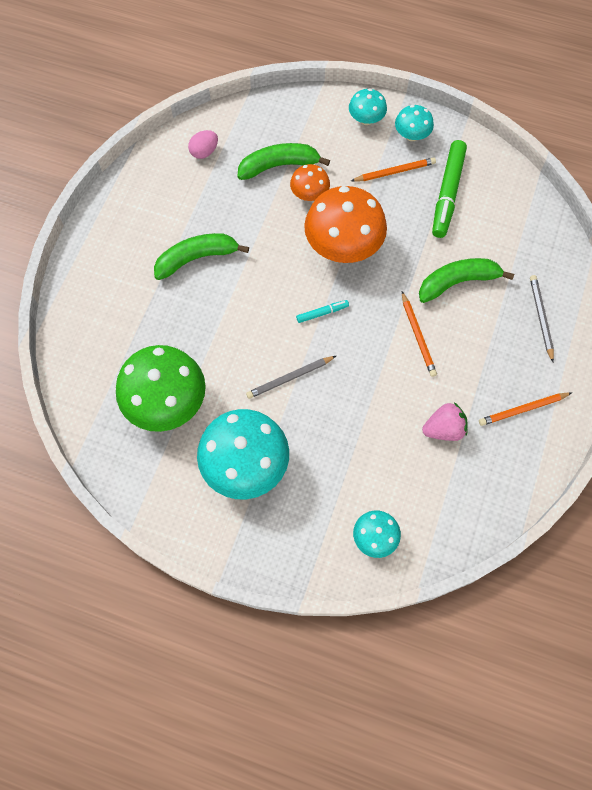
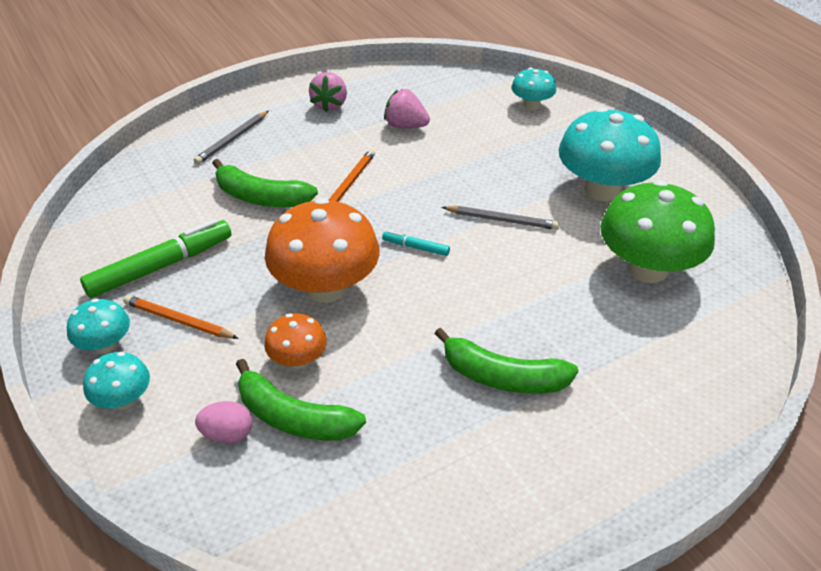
camera: 140 degrees left, 25 degrees down
pink egg [188,130,218,159] -> pink egg moved to [195,401,252,443]
orange pencil [479,392,571,426] -> pink strawberry [309,72,347,112]

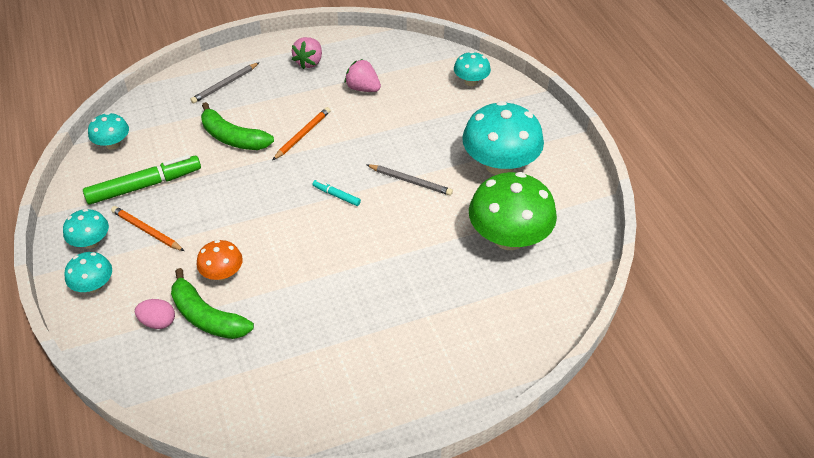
camera: 10 degrees right, 5 degrees up
orange mushroom [265,198,380,303] -> none
green banana [434,328,578,394] -> none
none -> turquoise mushroom [88,113,129,150]

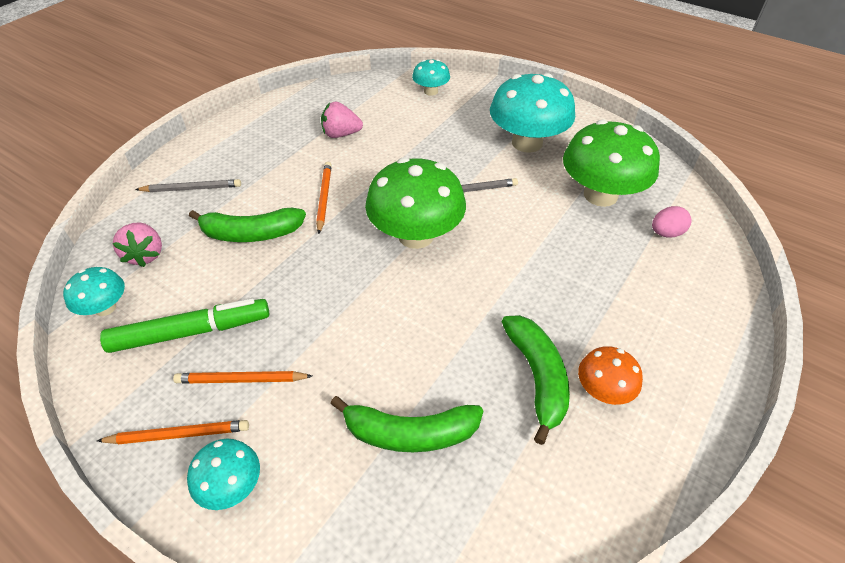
camera: 35 degrees left, 0 degrees up
turquoise mushroom [63,209,109,249] -> orange pencil [97,420,249,444]
green marker [83,155,201,205] -> green marker turned 45 degrees clockwise [100,298,269,353]
pink egg [135,299,175,329] -> pink egg moved to [652,206,691,237]
grey pencil [190,62,260,104] -> grey pencil turned 105 degrees counterclockwise [135,179,241,192]
orange mushroom [197,240,243,281] -> orange mushroom moved to [578,346,643,405]
pink strawberry [292,37,322,69] -> pink strawberry moved to [112,222,162,267]
turquoise marker [312,180,361,206] -> green mushroom [365,158,466,249]
none -> green banana [501,315,570,445]

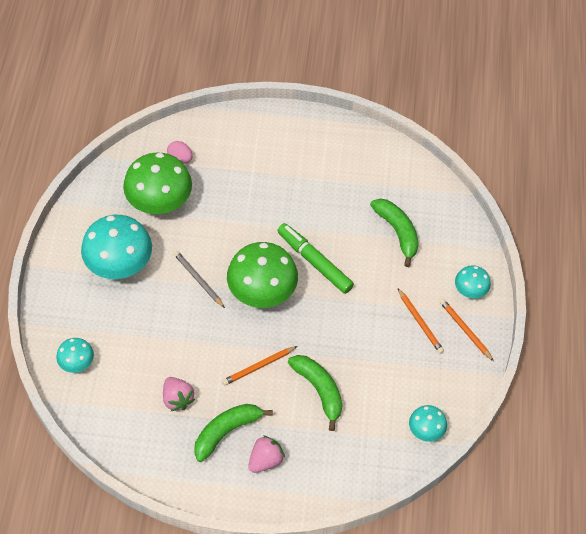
camera: 120 degrees left, 10 degrees up
green marker [100,298,269,353] -> green marker moved to [277,223,354,294]
pink strawberry [112,222,162,267] -> pink strawberry moved to [248,435,285,473]
grey pencil [135,179,241,192] -> none
green banana [501,315,570,445] -> green banana moved to [194,404,273,462]
orange mushroom [578,346,643,405] -> none

